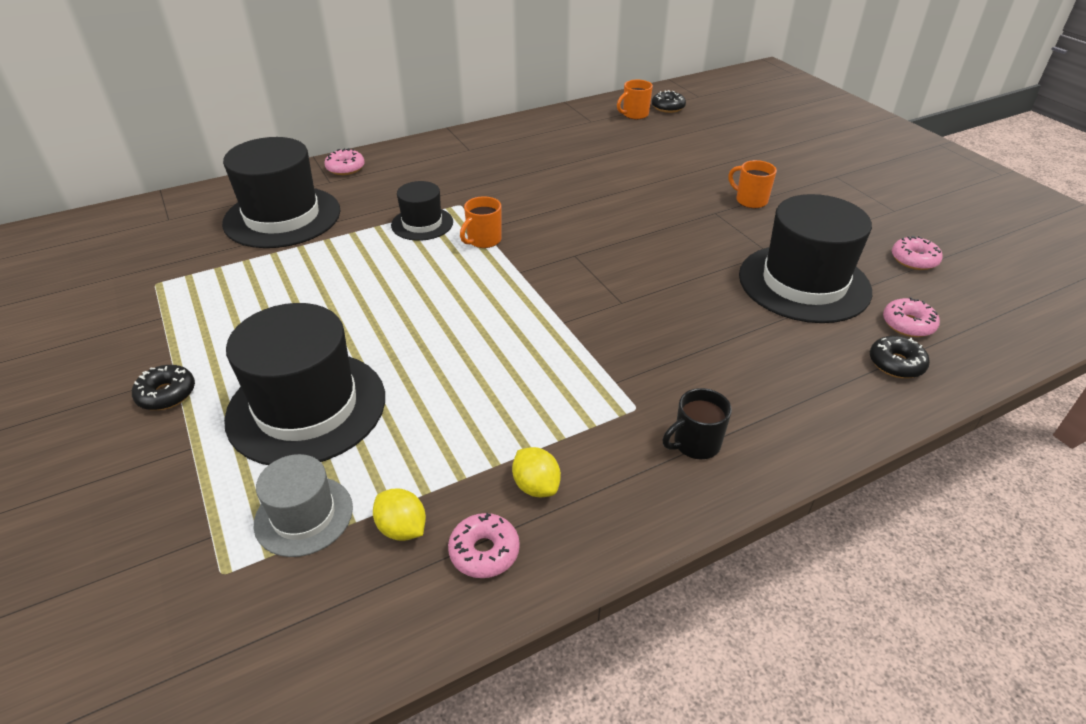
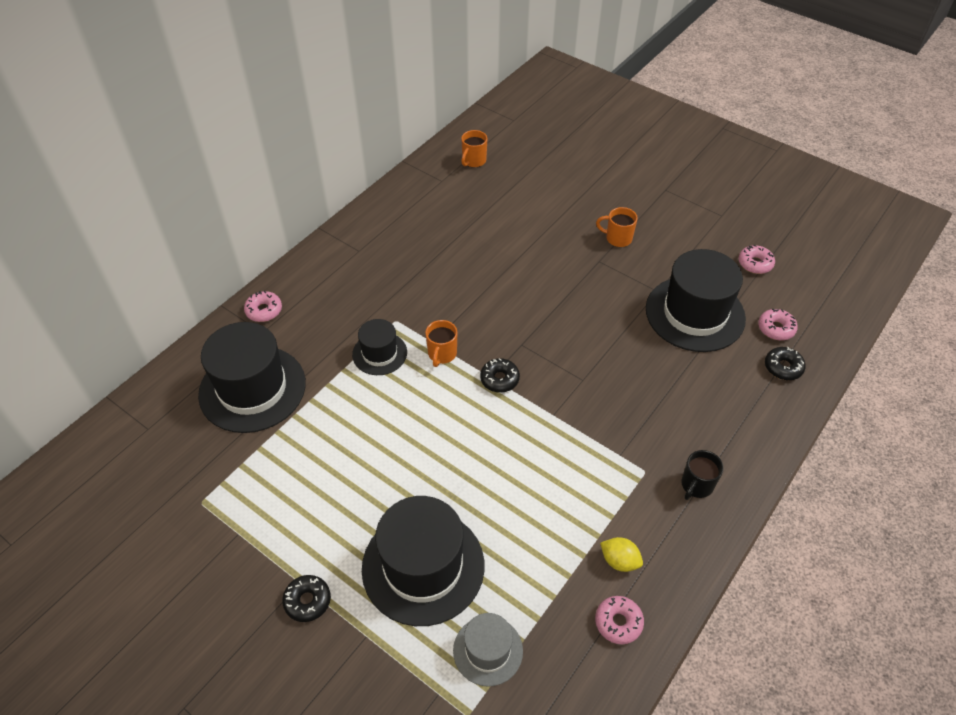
camera: 25 degrees left, 10 degrees up
yellow lemon [373,488,426,541] -> none
black donut [652,90,686,113] -> black donut moved to [480,358,520,393]

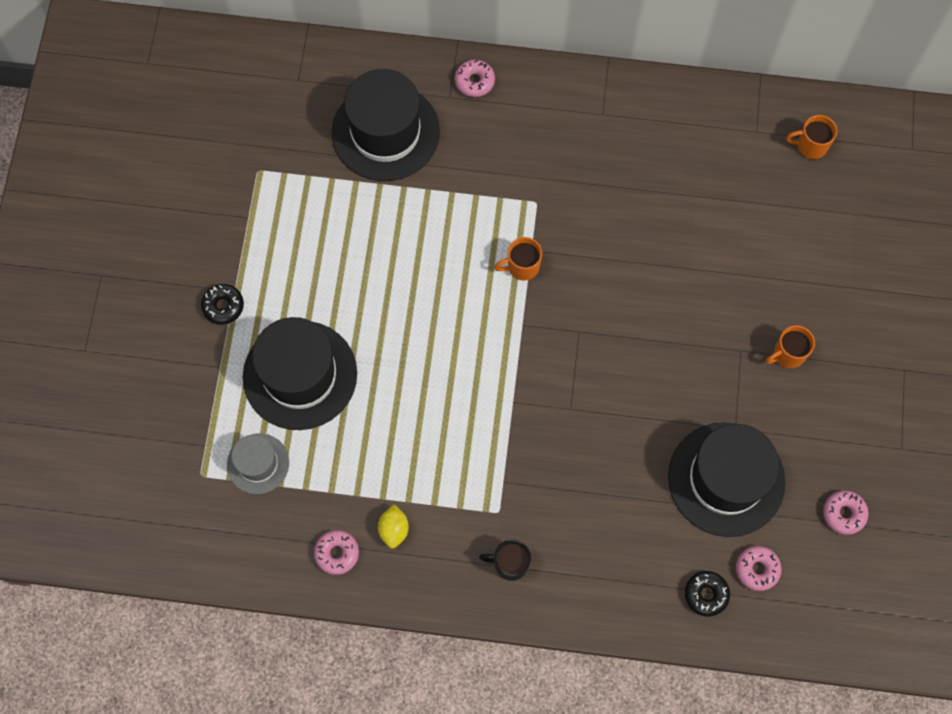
camera: 60 degrees right, 20 degrees up
black hat [352,319,407,375] -> none
black donut [480,358,520,393] -> none
orange mug [596,207,638,247] -> orange mug turned 105 degrees counterclockwise [766,325,815,368]

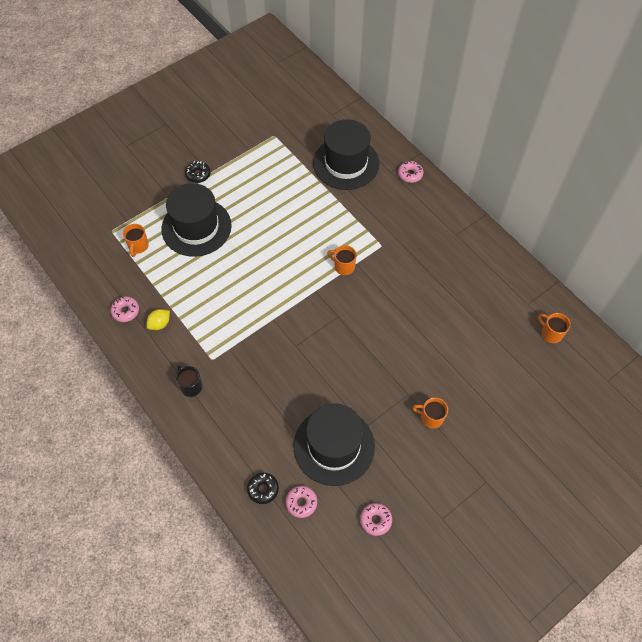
camera: 45 degrees right, 10 degrees down
grey hat [227,433,289,494] -> orange mug [123,224,149,257]

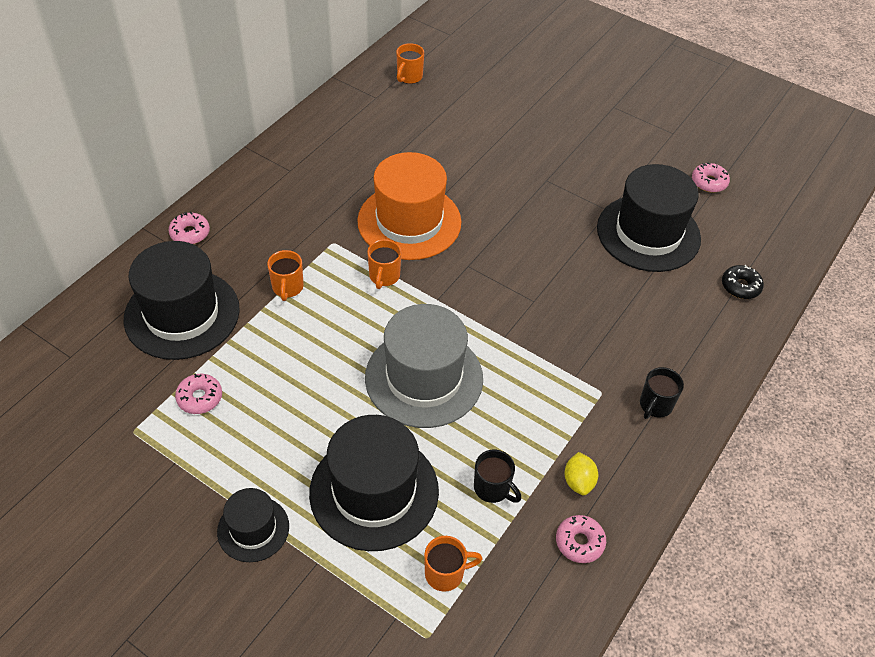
camera: 110 degrees left, 10 degrees down
yellow lemon [146,309,170,330] -> yellow lemon turned 60 degrees clockwise [564,452,598,496]
black donut [185,161,211,183] -> black hat [217,488,289,562]
pink donut [286,486,317,518] -> pink donut moved to [175,374,222,414]
orange mug [412,397,448,429] -> orange mug moved to [267,250,304,301]
none -> orange hat [357,152,462,260]
none -> grey hat [365,304,483,428]
none -> black mug [474,450,521,503]

